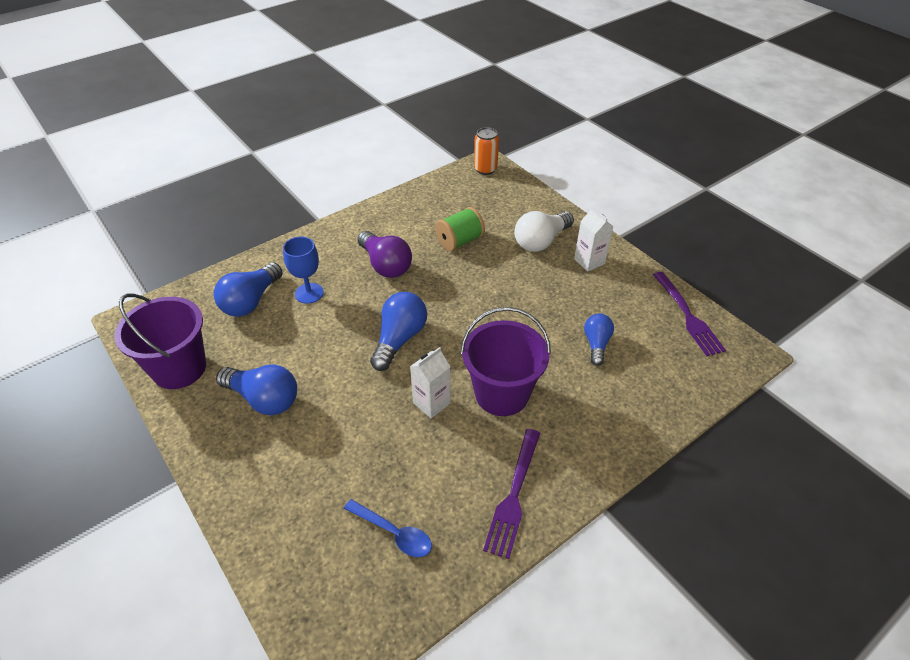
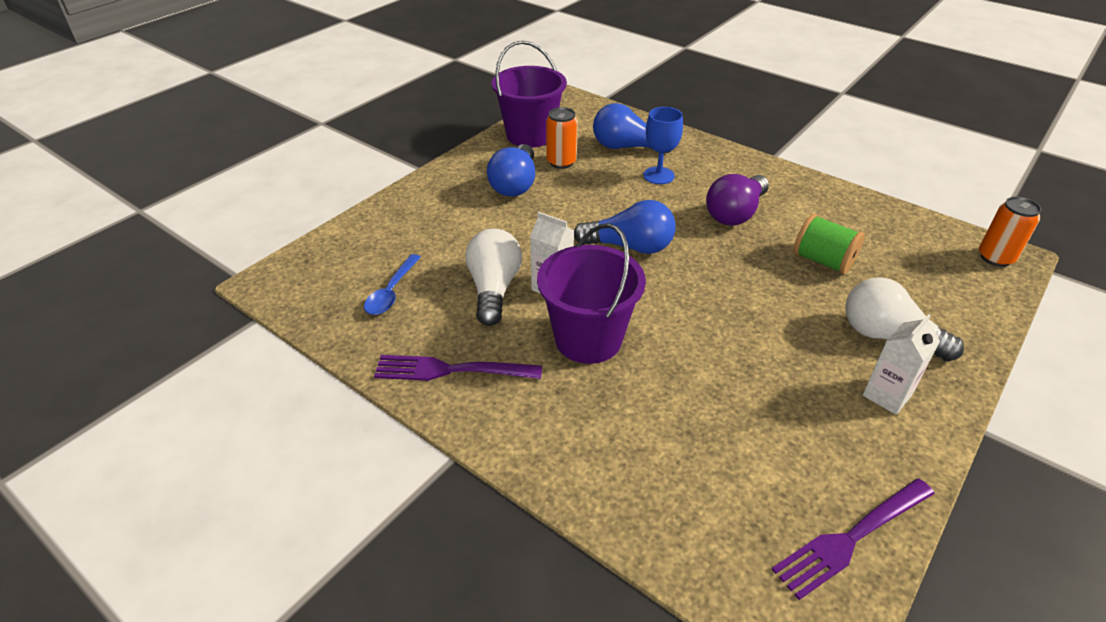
camera: 75 degrees right, 5 degrees down
blue light bulb [584,313,614,366] -> none
none -> white light bulb [465,228,522,326]
none -> orange can [546,107,578,169]

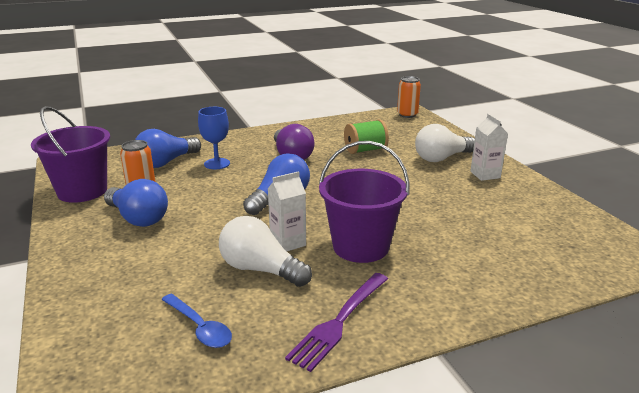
camera: 60 degrees left, 15 degrees down
purple fork [772,478,935,600] -> none

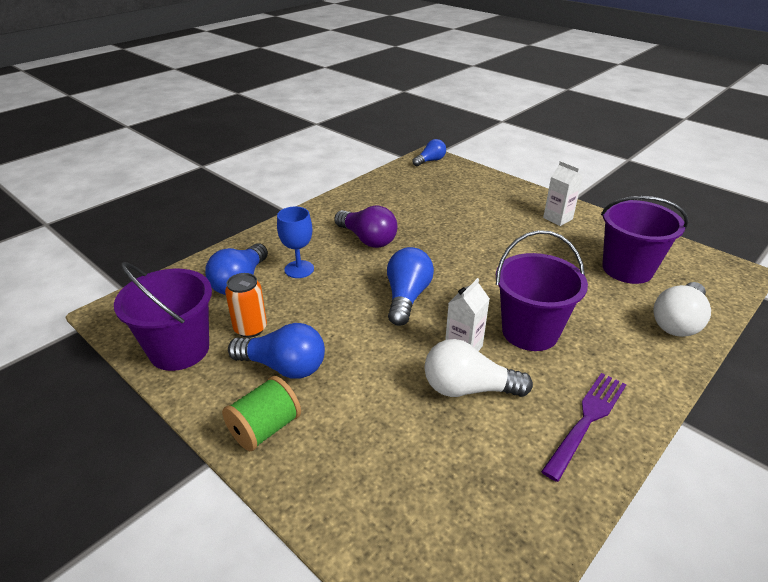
camera: 25 degrees left, 10 degrees up
blue spoon [161,293,232,348] -> none
purple fork [285,273,388,372] -> purple fork turned 150 degrees counterclockwise [541,373,627,482]
green spool [344,119,389,154] -> green spool moved to [222,376,301,451]
orange can [397,76,421,118] -> blue light bulb [413,139,446,166]
white light bulb [415,124,475,162] -> white light bulb moved to [653,282,711,337]
none -> purple bucket [601,196,688,284]

